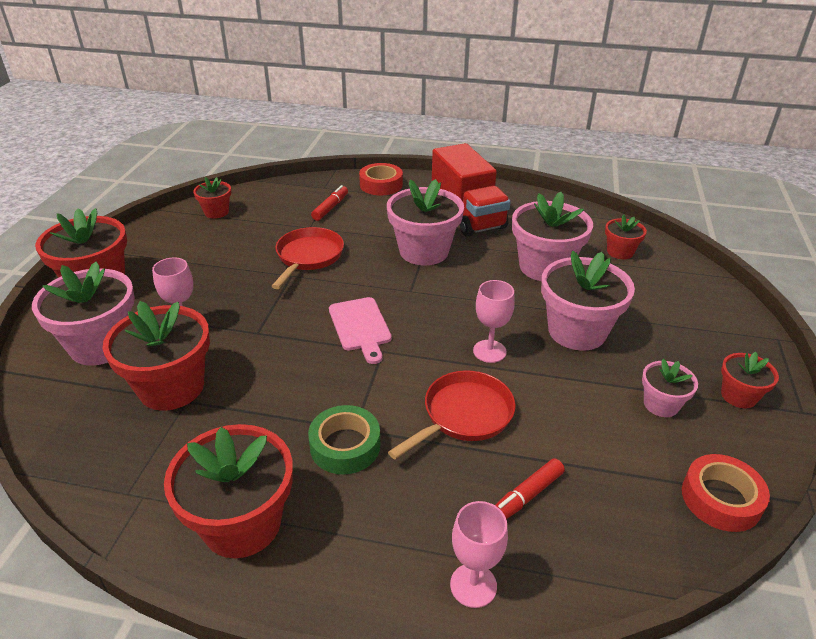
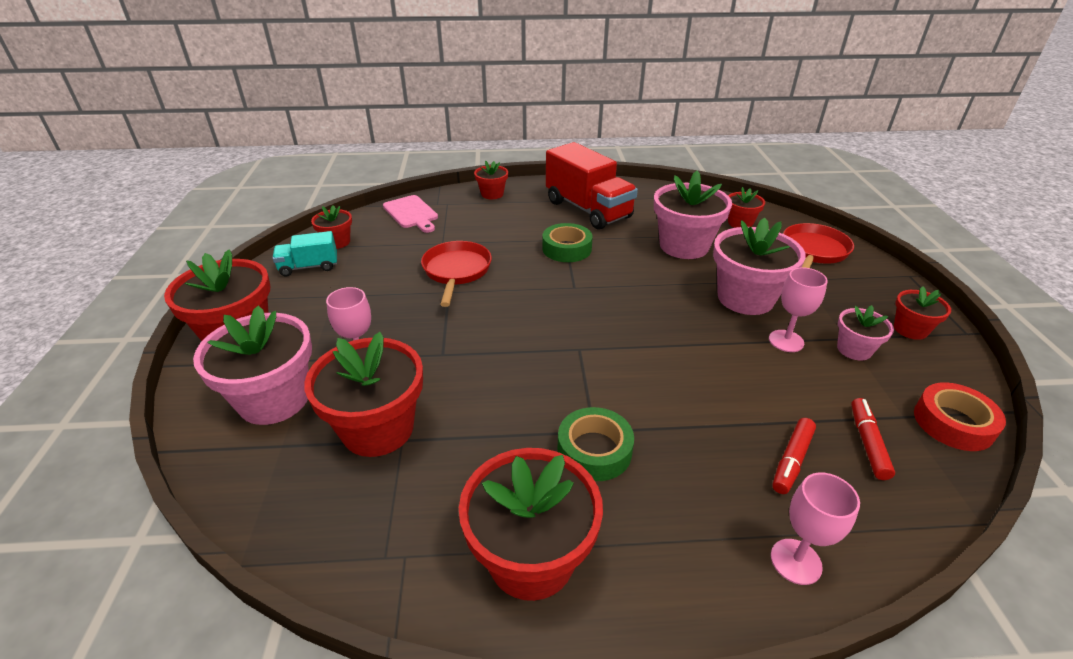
camera: 15 degrees left, 0 degrees up
red marker [311,185,348,221] -> red marker moved to [851,398,895,480]
pink cutting board [329,297,392,364] -> pink cutting board moved to [383,195,438,233]
red tape [359,163,403,196] -> red flower pot [474,160,508,199]
pink flower pot [387,179,464,265] -> green tape [542,223,593,262]
red pan [388,371,516,459] -> red pan moved to [783,223,854,268]
pink goblet [473,280,515,363] -> pink goblet moved to [769,267,828,352]
none -> turquoise truck [272,231,337,277]

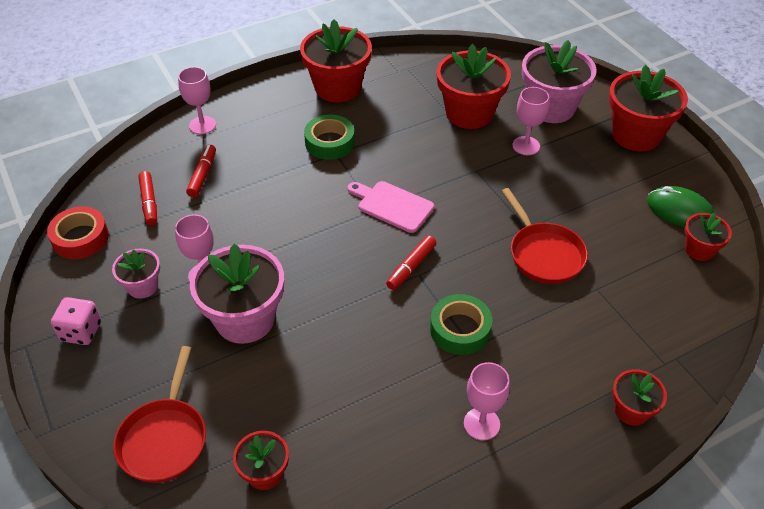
camera: 155 degrees right, 10 degrees up
turquoise truck [272,231,337,277] -> green mouse [647,186,714,227]
pink cutting board [383,195,438,233] -> pink cutting board moved to [348,181,434,233]
red truck [546,142,638,230] -> pink goblet [464,362,510,440]
pink flower pot [654,171,732,259] -> none
red flower pot [894,286,951,340] -> pink dice [51,297,101,345]
none -> red marker [386,235,436,290]

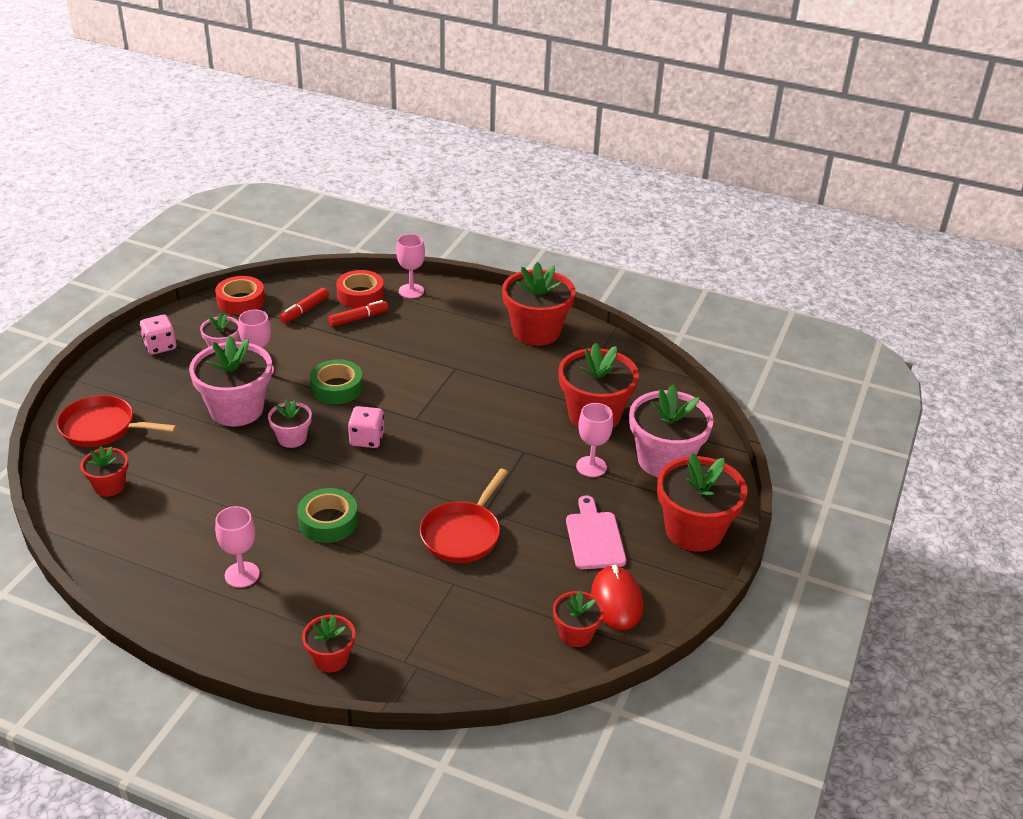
camera: 50 degrees right, 10 degrees down
red pan [113,346,206,483] -> red pan turned 45 degrees clockwise [57,395,177,447]
green tape [304,115,355,160] -> green tape moved to [310,359,363,404]
pink cutting board [348,181,434,233] -> pink cutting board moved to [566,495,626,569]
red marker [386,235,436,290] -> none
green mouse [647,186,714,227] -> red mouse [591,565,643,630]
none -> pink flower pot [268,399,312,448]
none -> red tape [336,270,384,308]
none -> pink dice [348,406,384,448]

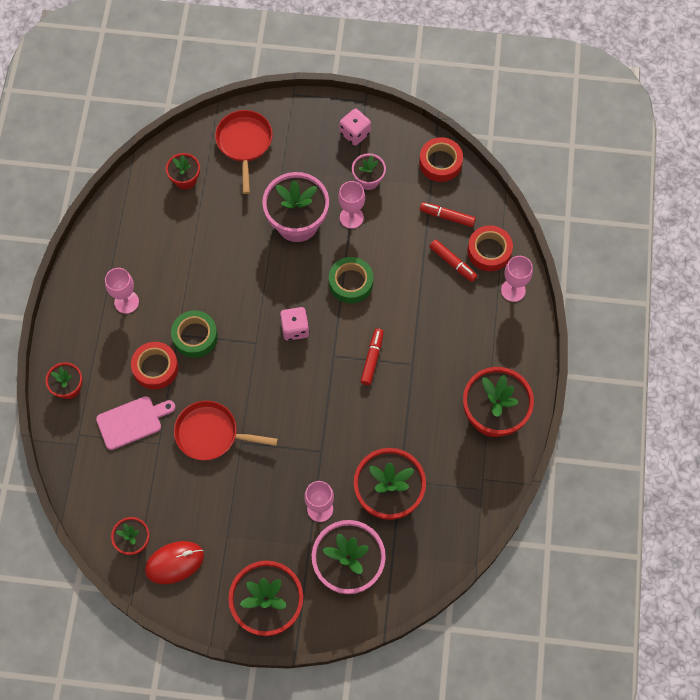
camera: 75 degrees right, 30 degrees up
pink flower pot [268,399,312,448] -> none
pink cutting board [566,495,626,569] -> pink cutting board moved to [96,396,176,450]
none -> red tape [131,342,179,389]
none -> red marker [361,329,384,385]

